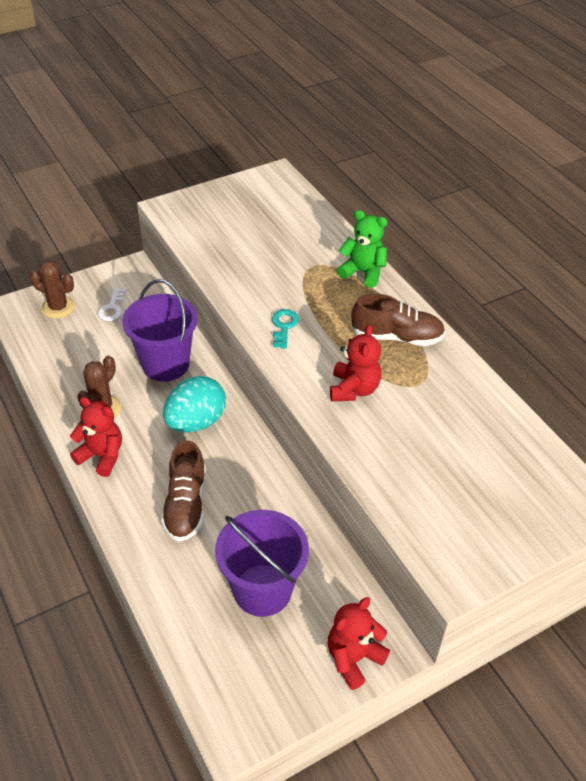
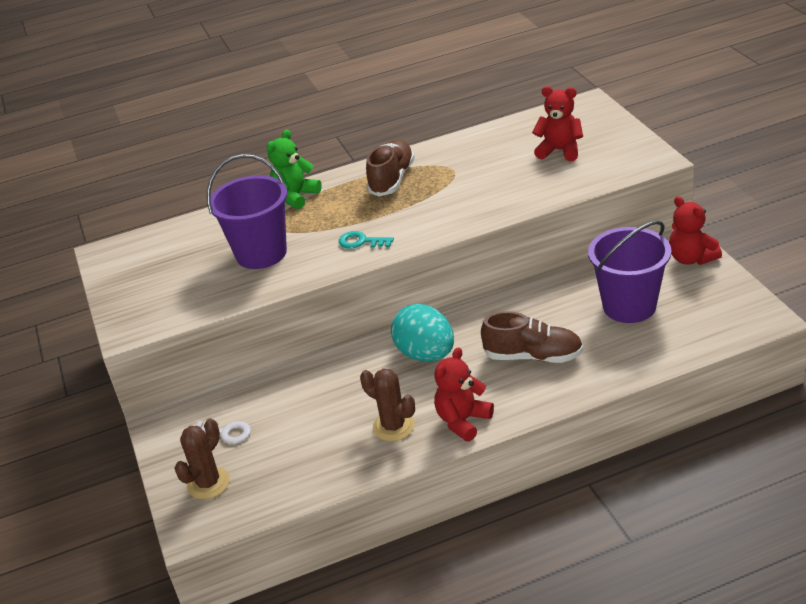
camera: 75 degrees left, 10 degrees down
purple bucket [122,279,198,382] -> purple bucket moved to [207,154,287,269]
red teddy bear [330,324,381,402] -> red teddy bear moved to [532,86,583,161]

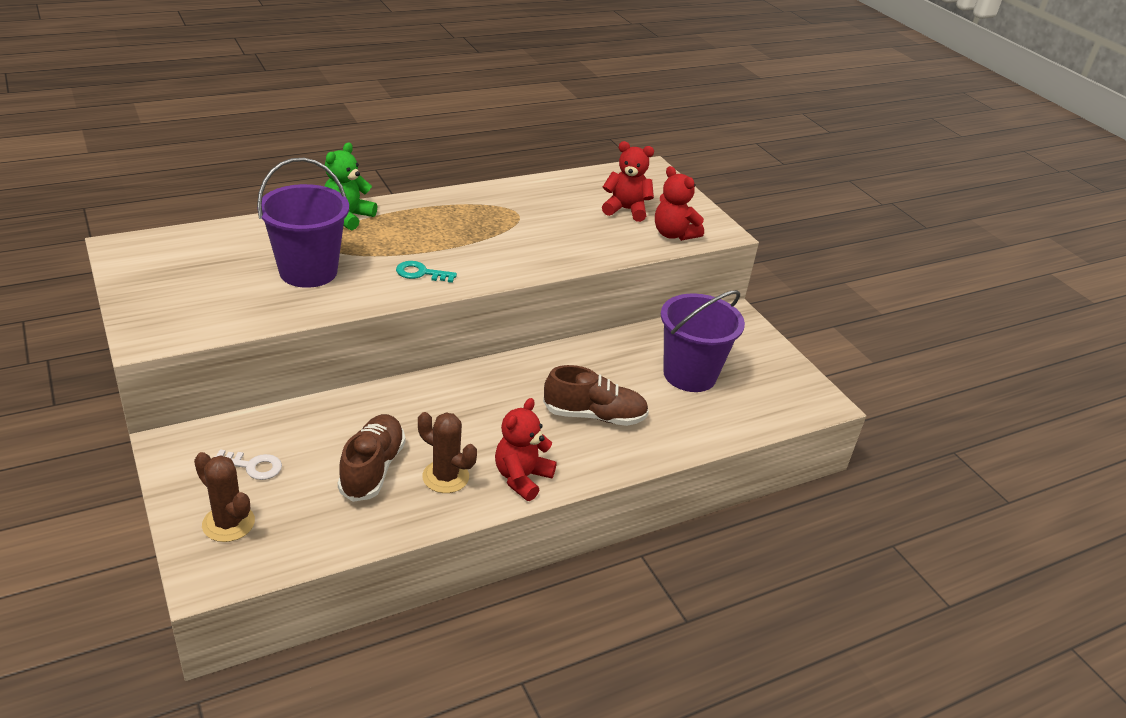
camera: 15 degrees left, 0 degrees up
brown cactus [174,418,230,499] -> brown cactus turned 75 degrees counterclockwise [194,452,255,542]
brown shoe [366,140,415,196] -> brown shoe moved to [338,414,405,502]
turquoise egg [391,304,454,362] -> none
red teddy bear [669,196,722,265] -> red teddy bear moved to [655,166,704,241]

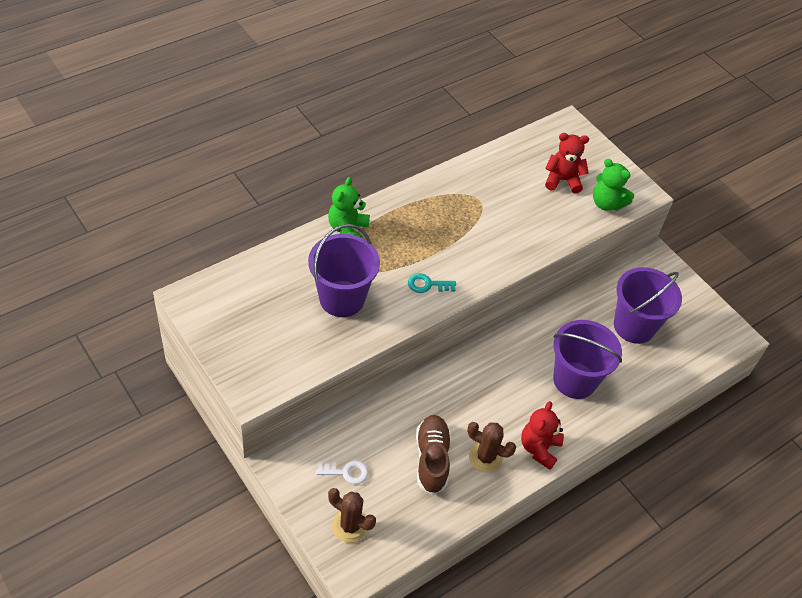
camera: 10 degrees left, 15 degrees up
brown shoe [543,365,649,426] -> purple bucket [553,320,622,399]
red teddy bear [655,166,704,241] -> green teddy bear [593,159,634,211]

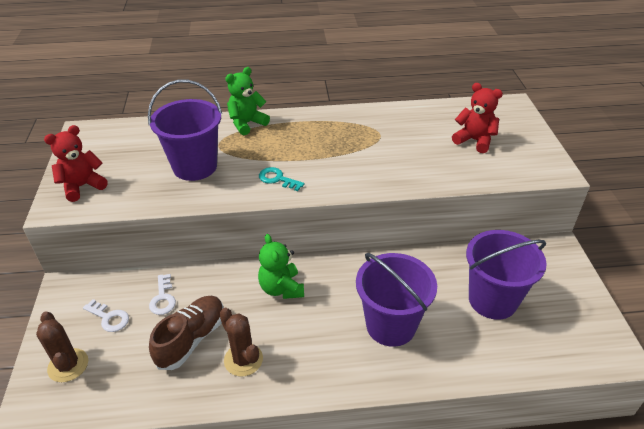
camera: 35 degrees right, 10 degrees down
red teddy bear [521,401,564,470] -> red teddy bear moved to [44,125,108,202]
green teddy bear [593,159,634,211] -> green teddy bear moved to [258,234,304,299]
none -> white key [149,274,176,315]

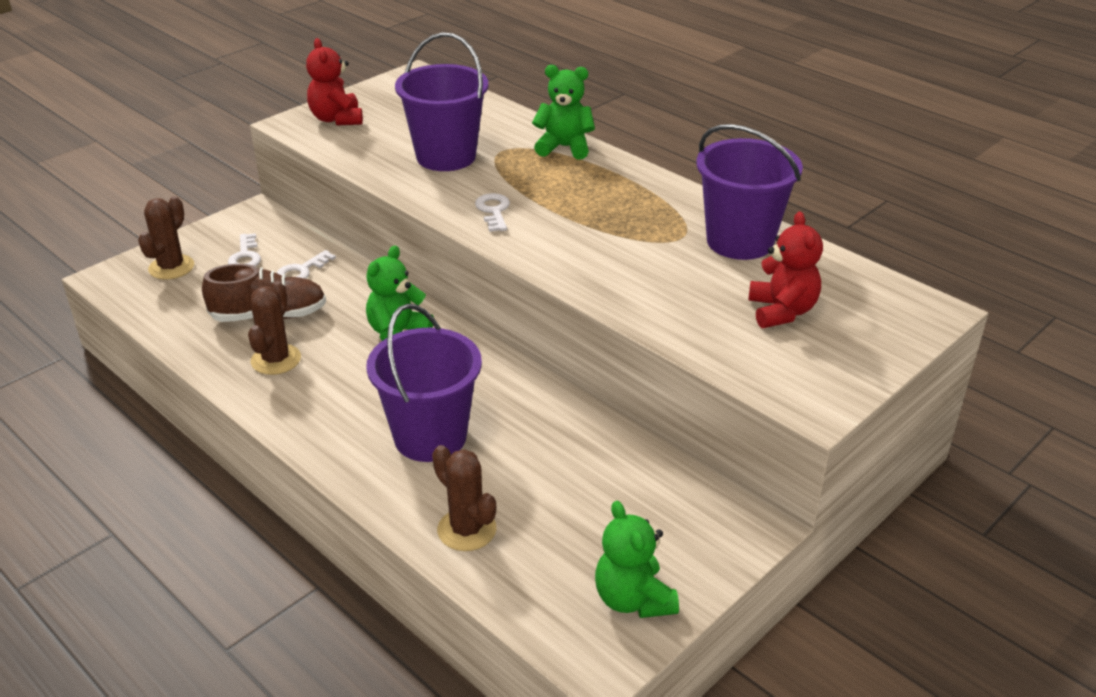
camera: 50 degrees right, 5 degrees down
red teddy bear [44,125,108,202] -> red teddy bear turned 120 degrees counterclockwise [306,38,363,126]
turquoise key [259,167,304,191] -> white key [475,193,510,232]
purple bucket [466,230,547,320] -> purple bucket moved to [696,124,803,260]
none -> brown cactus [432,445,496,551]
none -> green teddy bear [595,501,679,618]

